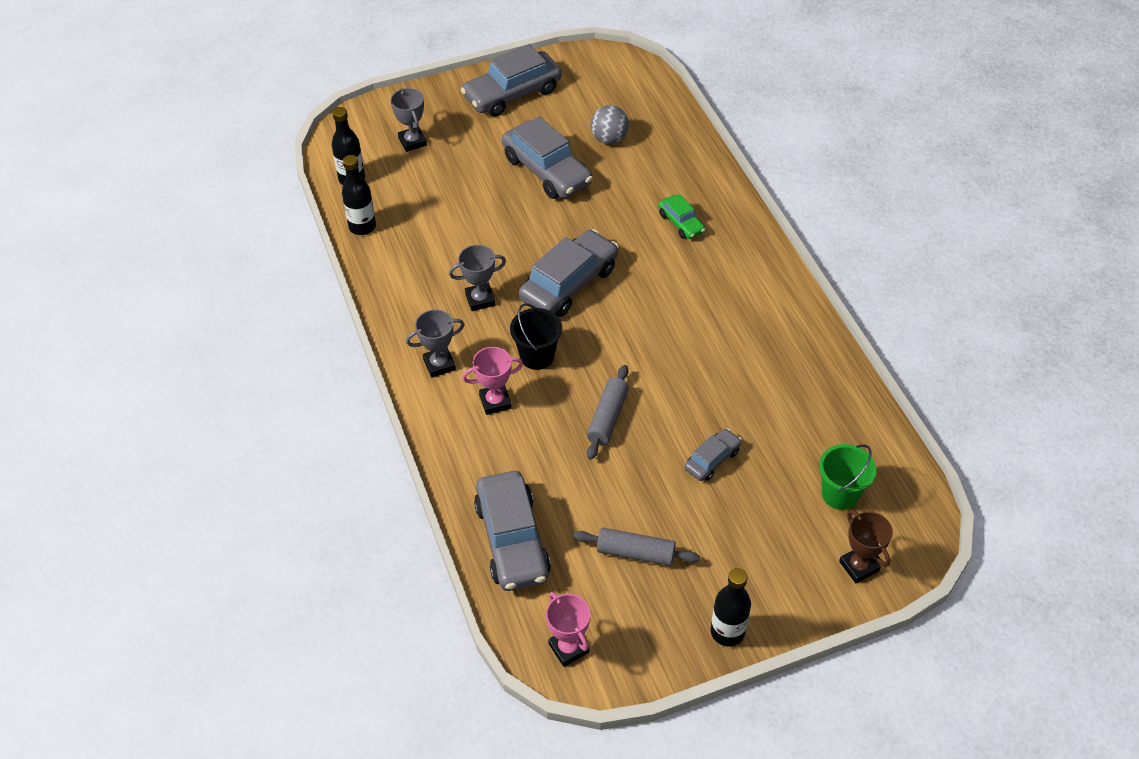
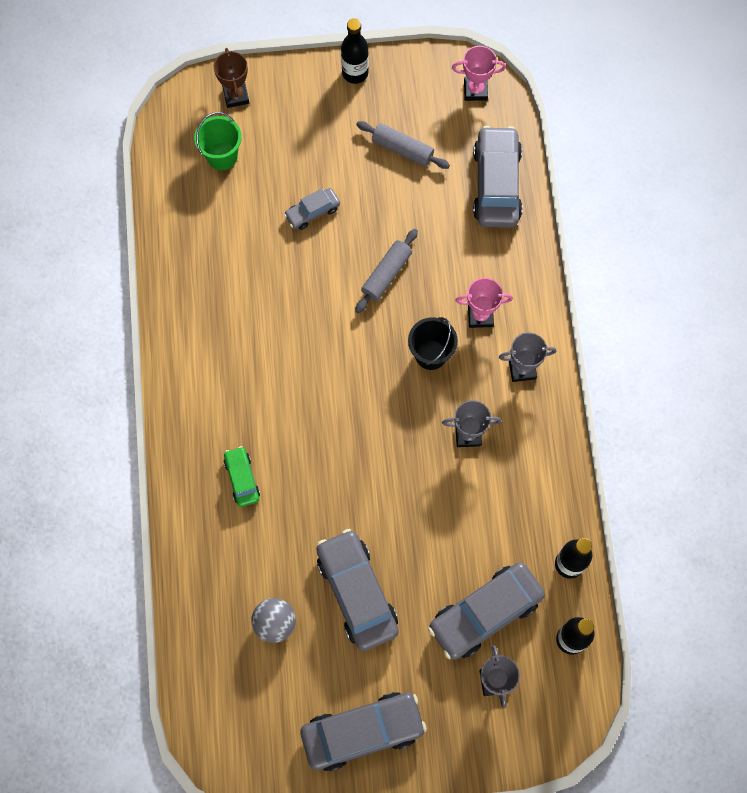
camera: 165 degrees left, 20 degrees up
grey car [519,229,618,317] -> grey car moved to [428,562,545,660]
pink trophy [546,592,591,667] -> pink trophy turned 75 degrees counterclockwise [452,46,506,101]

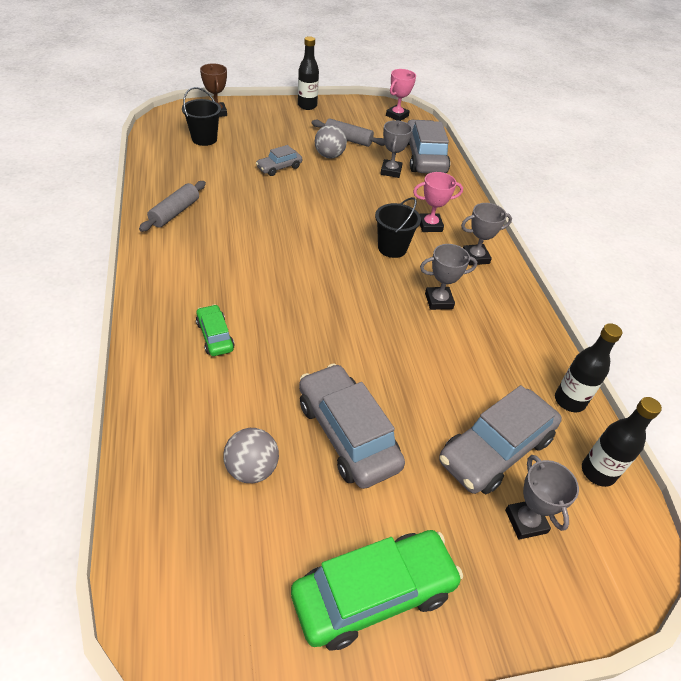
camera: 10 degrees left, 25 degrees down
green bucket [194,112,242,170] -> black bucket [182,87,221,146]
grey car [300,692,427,771] -> green car [291,530,463,650]
grey rolling pin [355,229,418,313] -> grey rolling pin moved to [139,181,206,232]
pink trophy [452,46,506,101] -> pink trophy turned 45 degrees counterclockwise [386,69,416,121]
none -> grey ball [315,125,347,158]
none -> grey trophy [381,120,412,178]

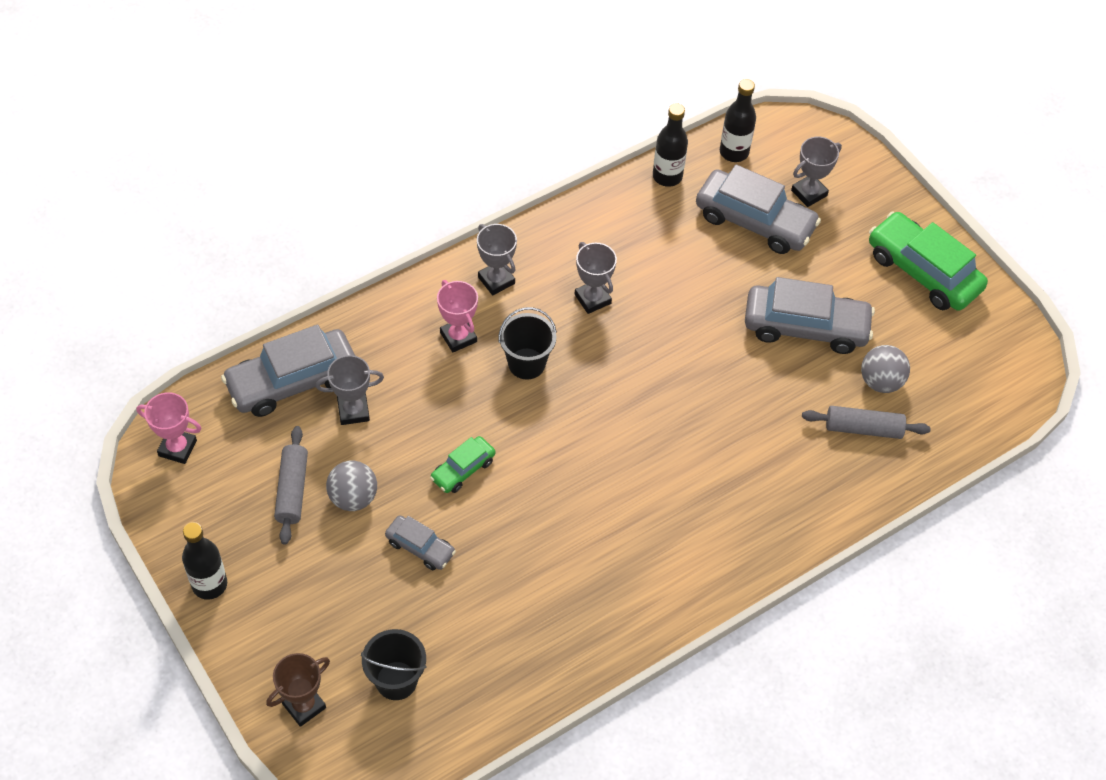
camera: 110 degrees left, 10 degrees up
grey rolling pin [139,181,206,232] -> grey rolling pin moved to [802,406,931,439]
green car [196,304,235,356] -> green car moved to [430,436,495,493]
grey car [299,363,405,489] -> grey car turned 120 degrees counterclockwise [745,277,875,354]

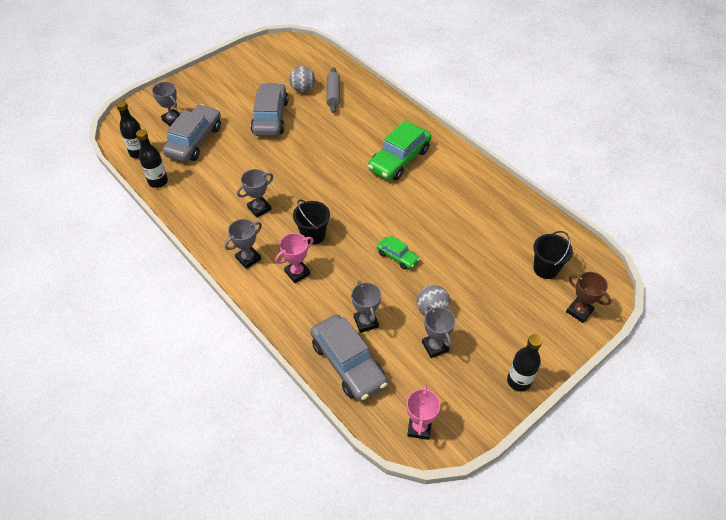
camera: 95 degrees left, 5 degrees down
grey rolling pin [274,426,308,545] -> grey trophy [422,305,455,358]
grey car [385,515,456,570] -> none
green car [869,211,988,311] -> green car moved to [368,121,431,180]

